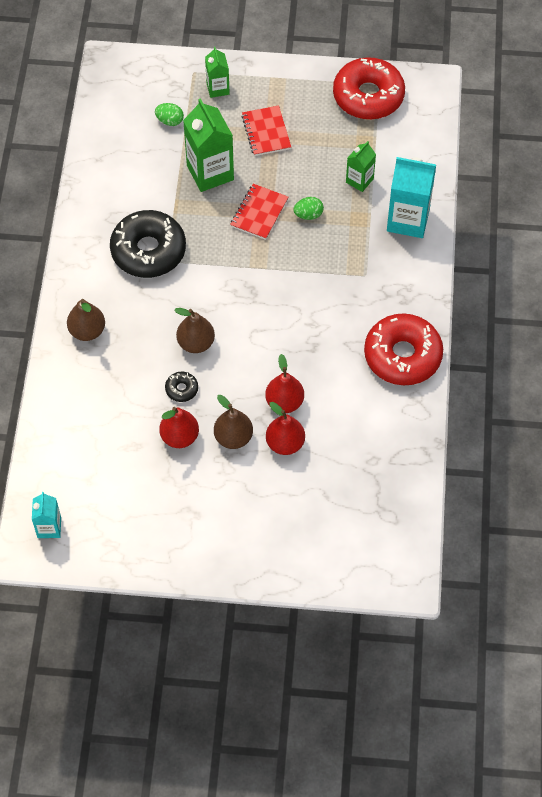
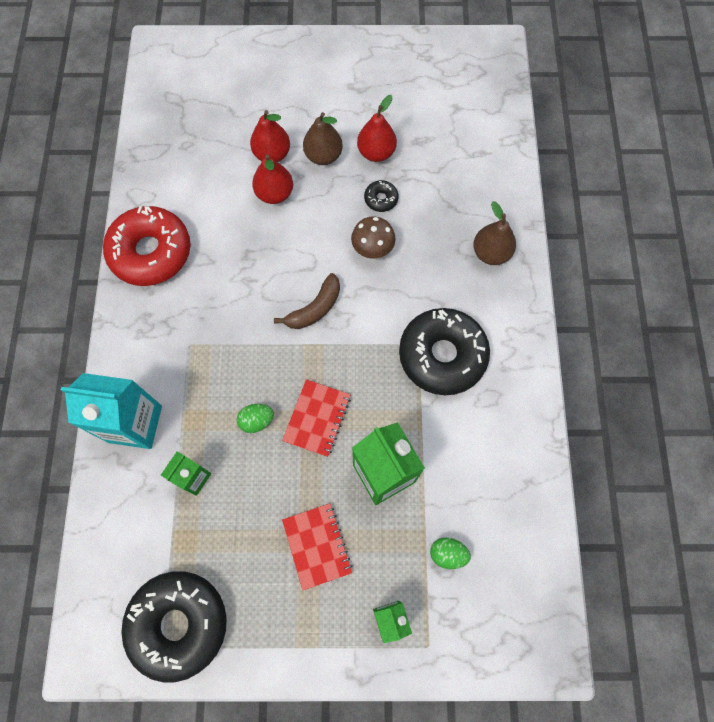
camera: 175 degrees right, 10 degrees up
turquoise carton [32,492,61,538] -> none
brown pear [174,308,215,353] -> brown mushroom [351,216,396,259]
red donut [333,57,405,120] -> black donut [121,571,227,683]
none -> brown banana [274,273,340,329]

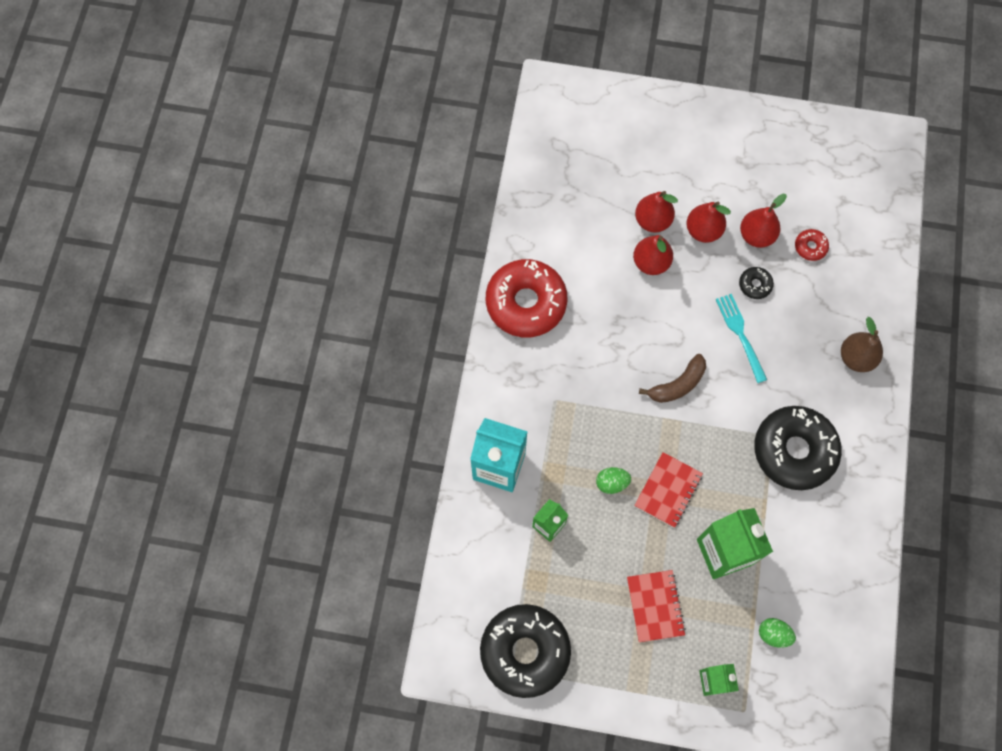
camera: 10 degrees right, 0 degrees up
brown pear [303,112,343,165] -> red pear [687,202,731,243]
brown mushroom [351,216,396,259] -> turquoise fork [716,294,767,383]
none -> red donut [795,229,829,261]

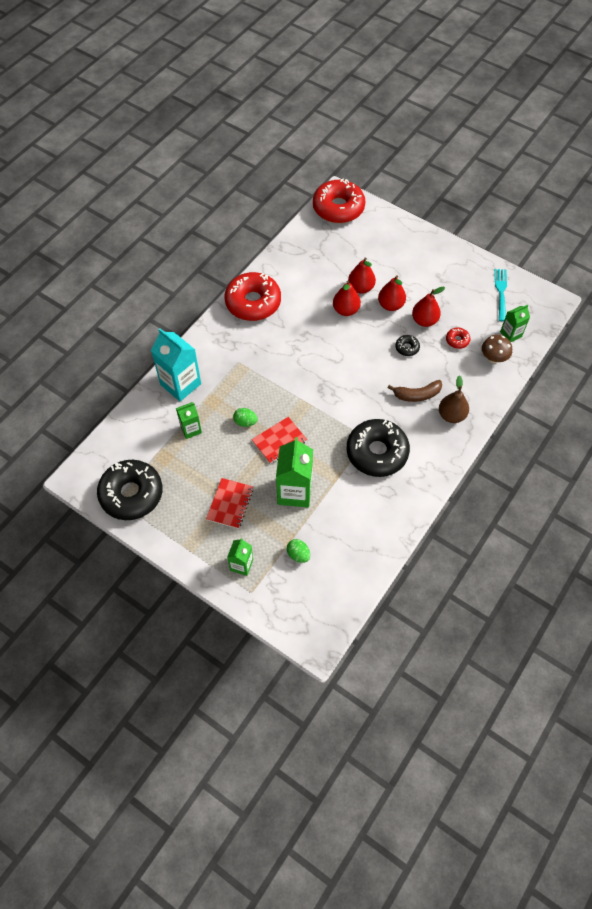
camera: 25 degrees right, 10 degrees down
brown banana [639,354,706,403] -> brown banana moved to [388,380,442,402]
turquoise fork [716,294,767,383] -> turquoise fork moved to [495,269,507,321]
none -> red donut [313,178,366,223]
none -> brown mushroom [482,335,512,363]
none -> green carton [500,305,530,342]

